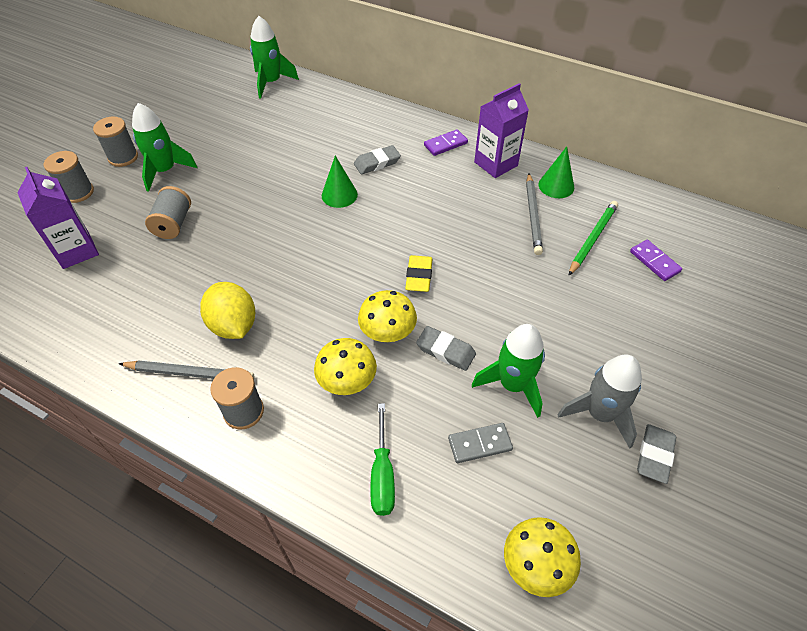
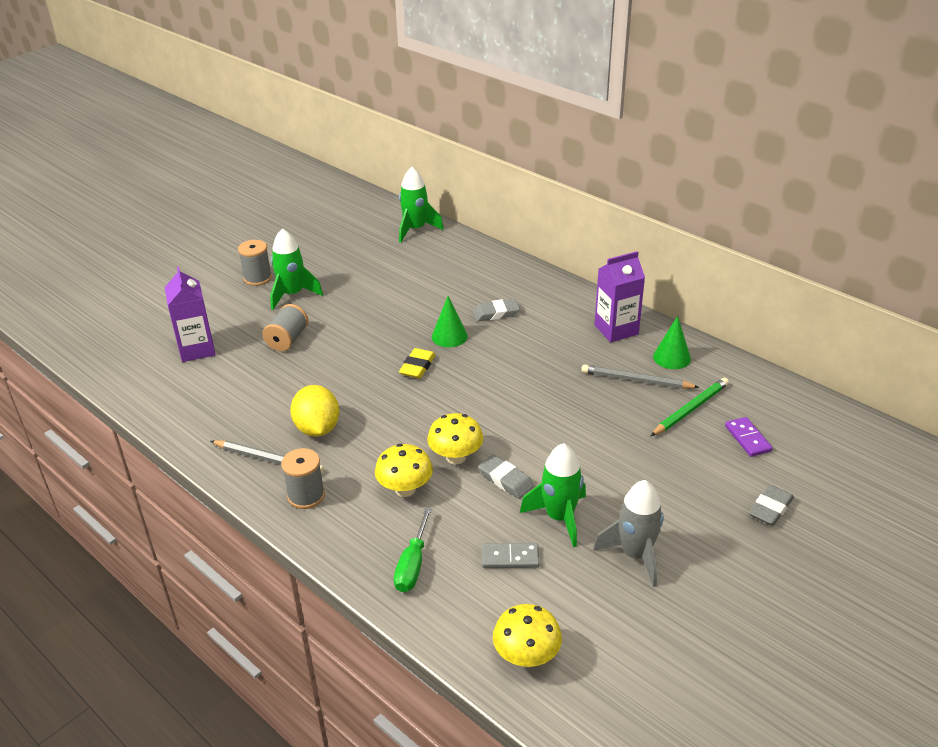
camera: 15 degrees right, 15 degrees down
grey spool [44,151,94,203] -> none
yellow eraser [405,255,433,292] -> yellow eraser moved to [399,348,436,378]
purple domino [424,129,468,156] -> none
grey pencil [526,173,543,255] -> grey pencil turned 90 degrees clockwise [581,364,699,389]
grey eraser [637,424,676,484] -> grey eraser moved to [749,485,794,526]

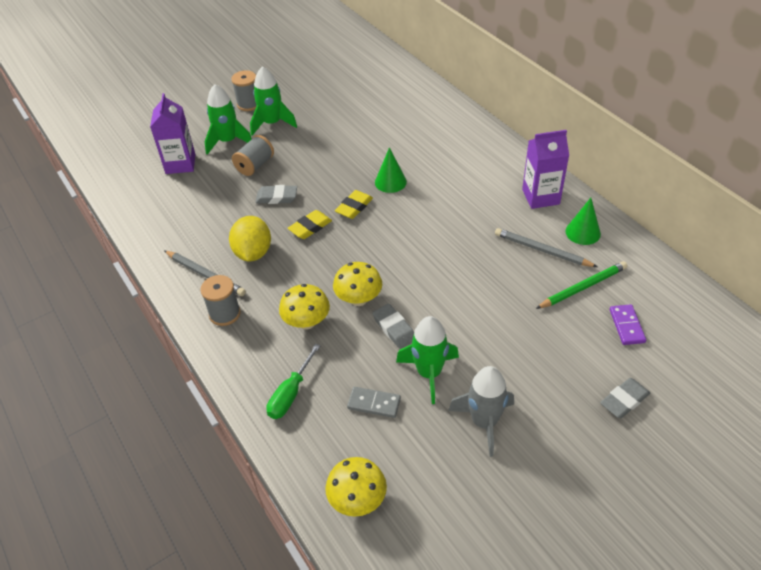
camera: 15 degrees right, 10 degrees up
green rocket [399,167,444,243] -> green rocket moved to [204,84,252,155]
grey eraser [472,299,520,322] -> grey eraser moved to [255,185,297,204]
none -> yellow eraser [288,210,332,239]

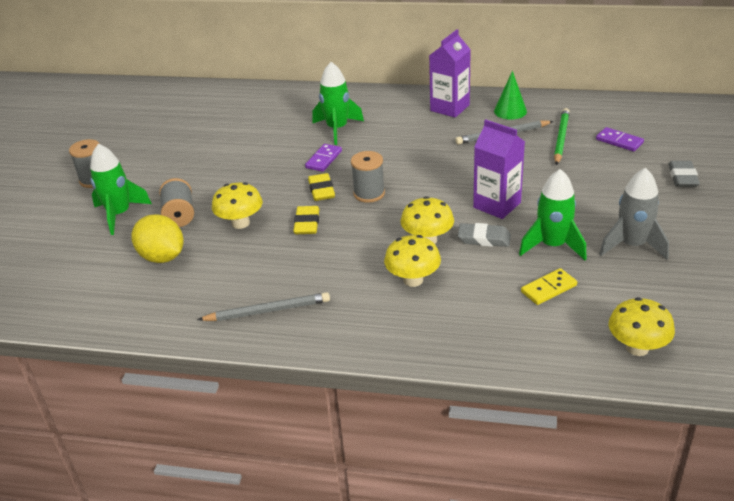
camera: 45 degrees left, 10 degrees down
purple carton [150,93,195,174] -> purple carton moved to [473,119,525,219]
grey spool [200,275,241,326] -> grey spool moved to [351,151,385,203]
yellow lemon [229,216,271,261] -> yellow lemon moved to [132,214,183,263]
green rocket [250,66,297,136] -> green rocket moved to [312,62,364,145]
grey eraser [255,185,297,204] -> yellow mushroom [212,182,263,229]
green screwdriver [266,344,321,419] -> none
grey domino [347,387,401,418] -> yellow domino [521,268,577,305]
green cone [375,147,407,193] -> purple domino [305,144,342,172]

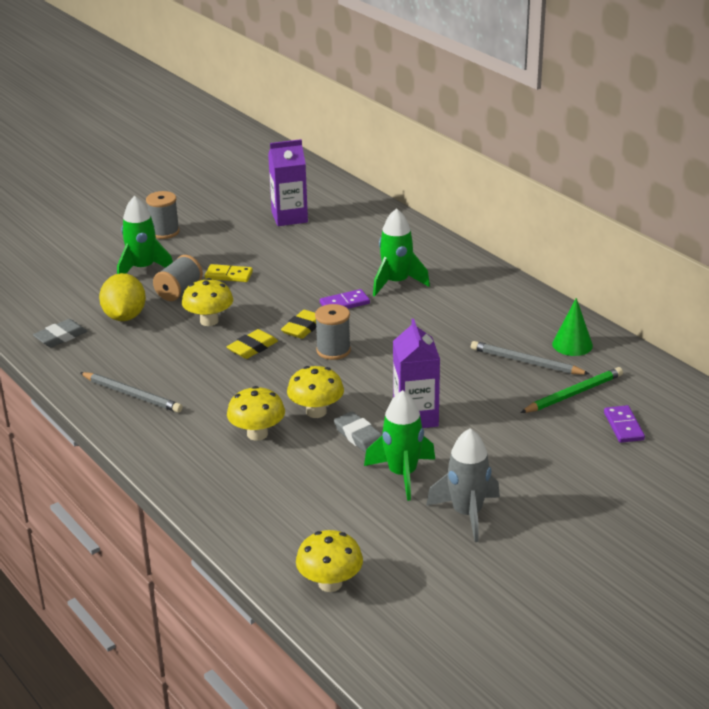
camera: 40 degrees right, 5 degrees down
purple carton [429,29,471,118] -> purple carton moved to [268,139,308,226]
yellow domino [521,268,577,305] -> yellow domino moved to [205,264,253,282]
grey eraser [668,161,700,187] -> grey eraser moved to [33,319,87,347]

